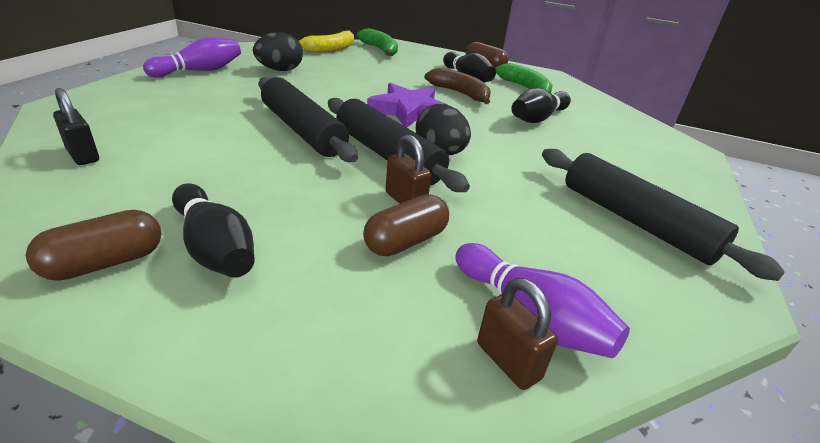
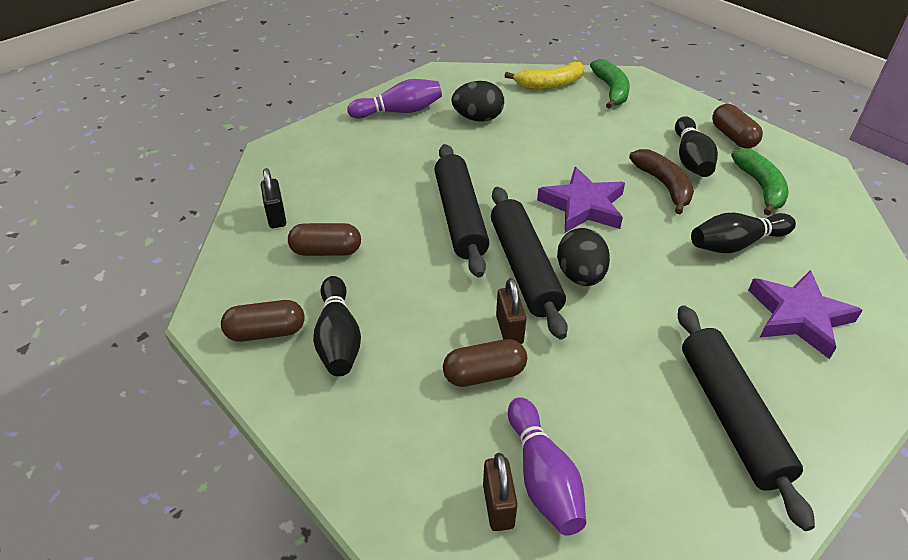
camera: 30 degrees right, 10 degrees up
none -> brown capsule [288,223,361,256]
none -> purple star [748,270,863,359]

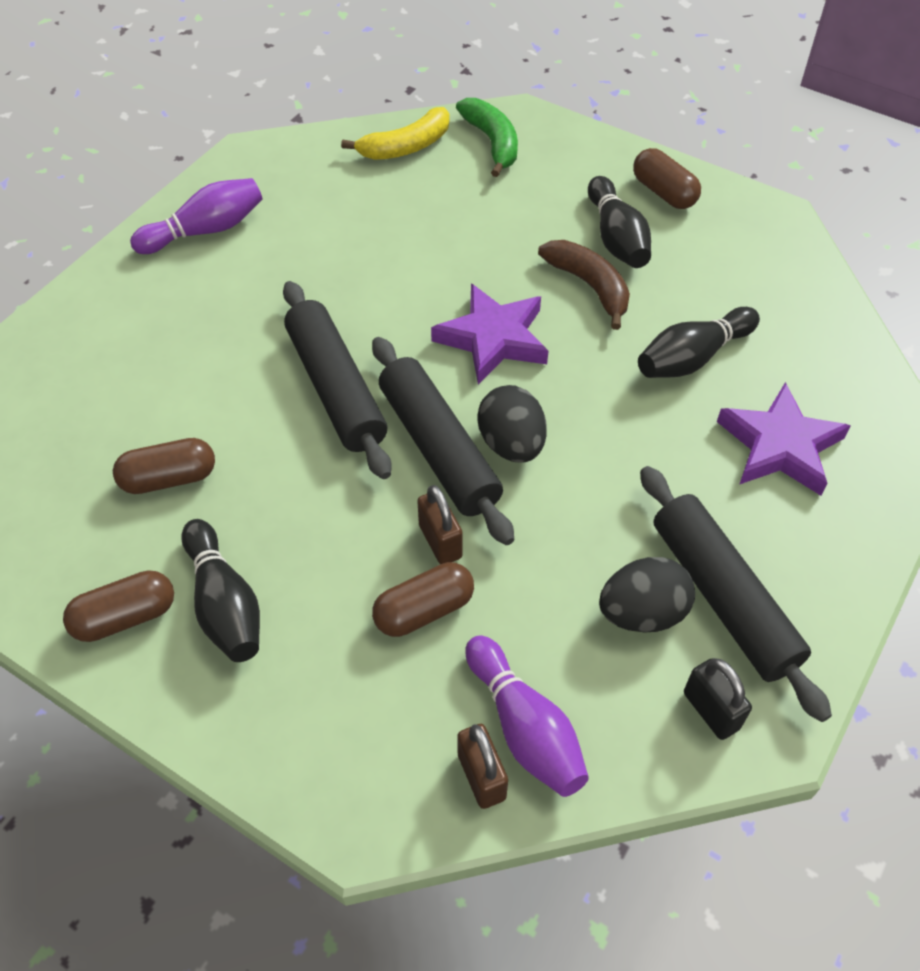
camera: 15 degrees left, 10 degrees up
black padlock [261,168,286,228] -> black padlock moved to [684,658,752,740]
black egg [451,81,504,122] -> black egg moved to [599,557,695,632]
green banana [731,148,788,215] -> none

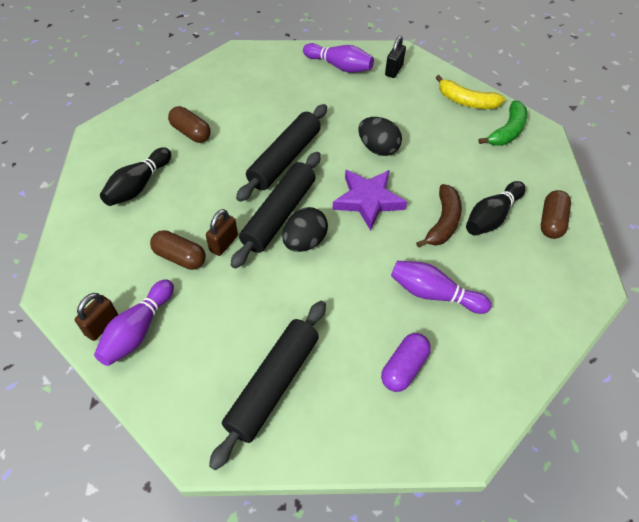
camera: 55 degrees right, 0 degrees up
brown capsule [63,570,174,642] -> none
black egg [599,557,695,632] -> black egg moved to [358,117,402,156]
black bowling pin [638,307,760,378] -> purple bowling pin [391,261,492,314]
black padlock [684,658,752,740] -> black padlock moved to [385,36,406,78]
purple star [717,382,850,496] -> purple capsule [381,333,431,392]

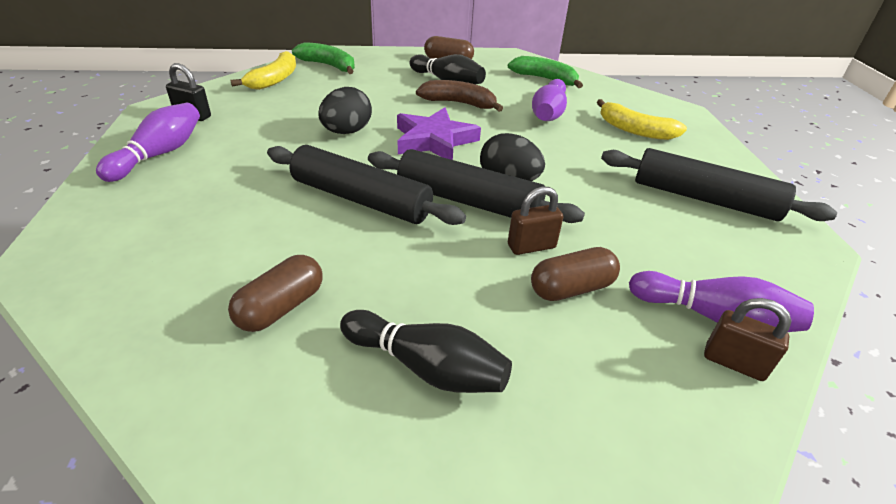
camera: 95 degrees left, 15 degrees down
brown capsule [150,230,206,270] -> brown capsule turned 45 degrees clockwise [531,247,620,301]
brown padlock [206,209,238,256] -> brown padlock turned 45 degrees counterclockwise [508,187,563,255]
purple capsule [381,333,431,392] -> yellow banana [597,99,687,140]
none -> green banana [508,56,583,88]

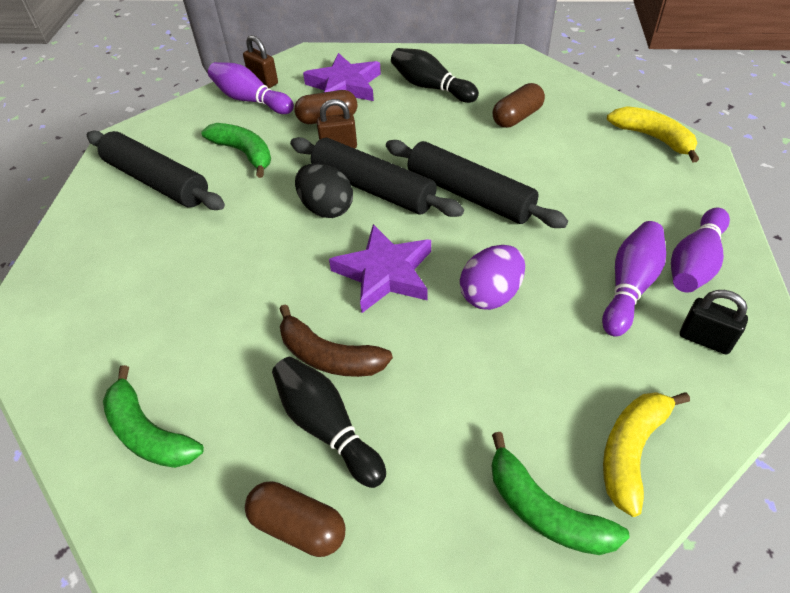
camera: 165 degrees left, 10 degrees up
black egg [318,87,372,134] -> purple egg [460,245,525,310]
purple bowling pin [532,79,567,121] -> purple bowling pin moved to [602,221,666,337]
yellow banana [597,99,687,140] -> yellow banana moved to [607,106,699,163]
none -> green banana [202,123,271,178]
none -> purple star [303,53,381,101]

